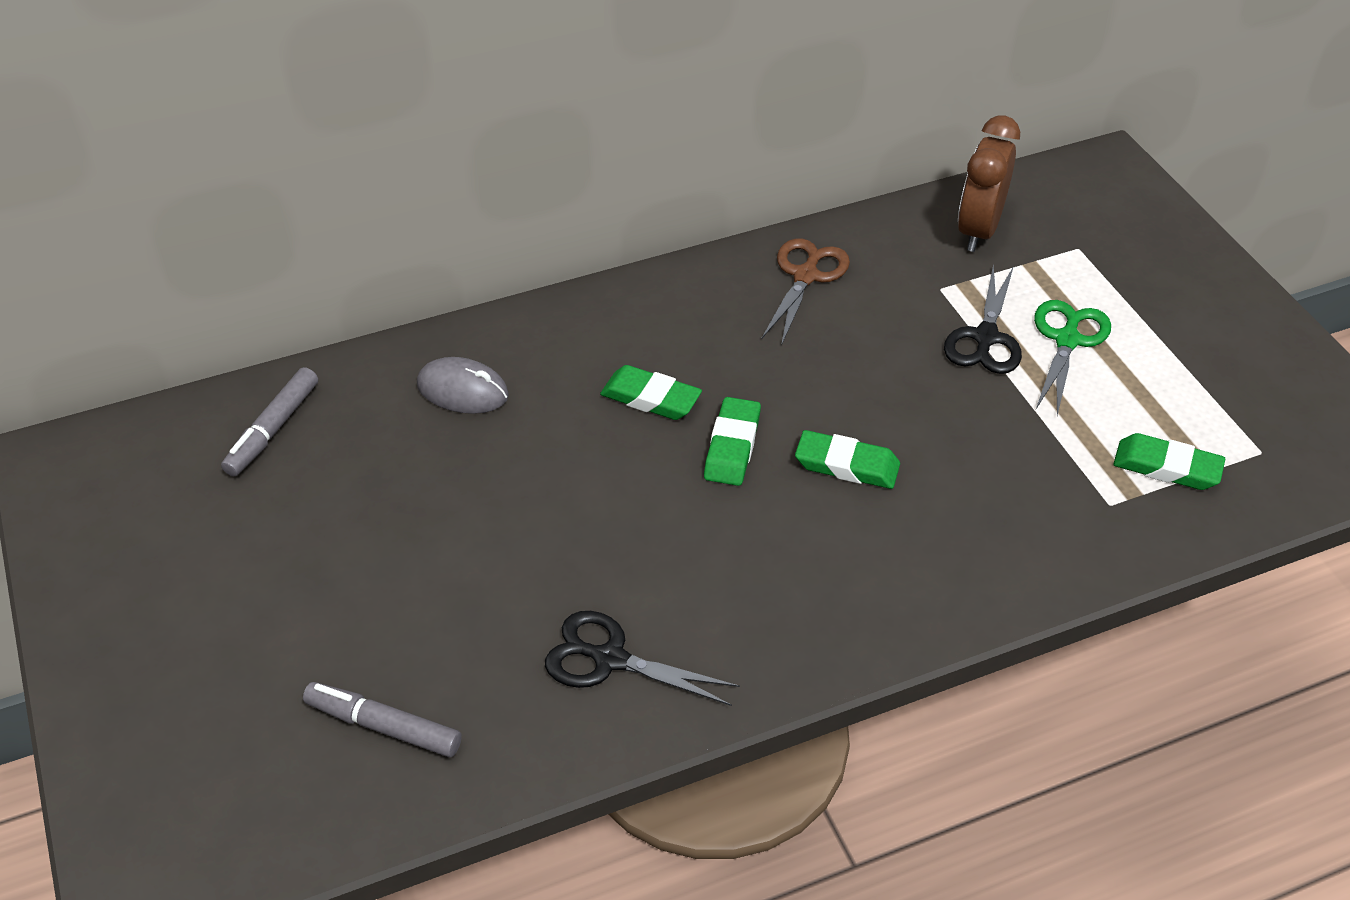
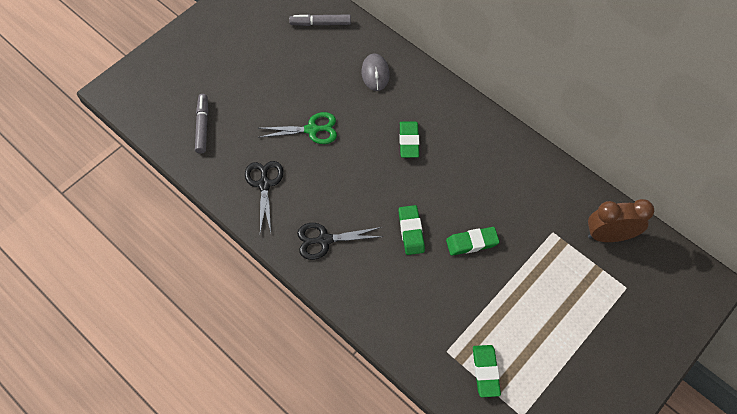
camera: 65 degrees right, 15 degrees up
green eraser [704,397,761,486] -> green eraser moved to [446,227,500,256]
brown scissors [761,239,850,346] -> none
black scissors [944,263,1022,374] -> black scissors moved to [297,223,383,260]
green scissors [1034,300,1111,415] -> green scissors moved to [258,112,337,144]

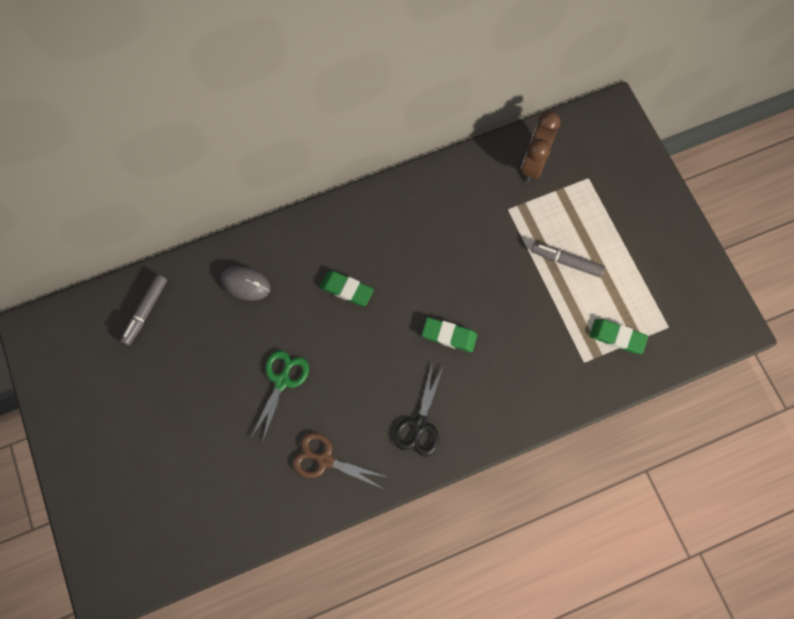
camera: 65 degrees left, 10 degrees up
grey marker [195,94,208,153] -> grey marker moved to [531,242,605,278]
black scissors [245,161,283,232] -> brown scissors [293,432,387,489]
green eraser [446,227,500,256] -> none

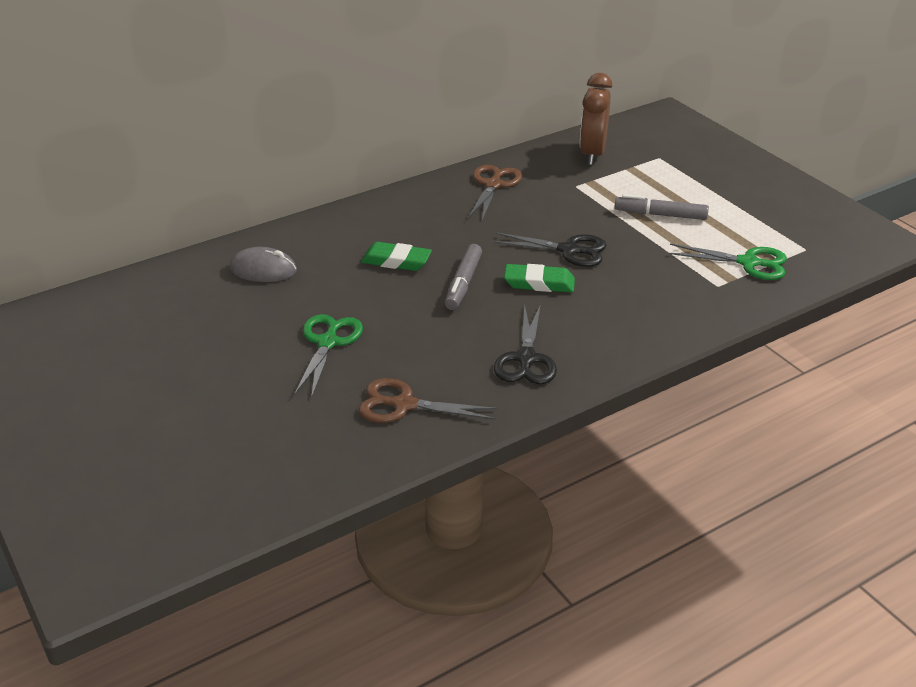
camera: 10 degrees left, 35 degrees down
grey marker [120,275,167,345] -> grey marker moved to [445,244,482,310]
green eraser [589,319,648,354] -> green scissors [668,244,787,280]
none -> brown scissors [468,165,522,221]
none -> black scissors [491,232,607,267]

